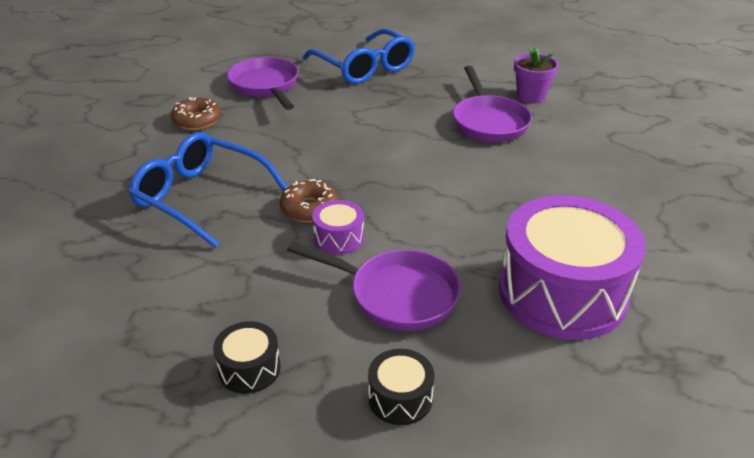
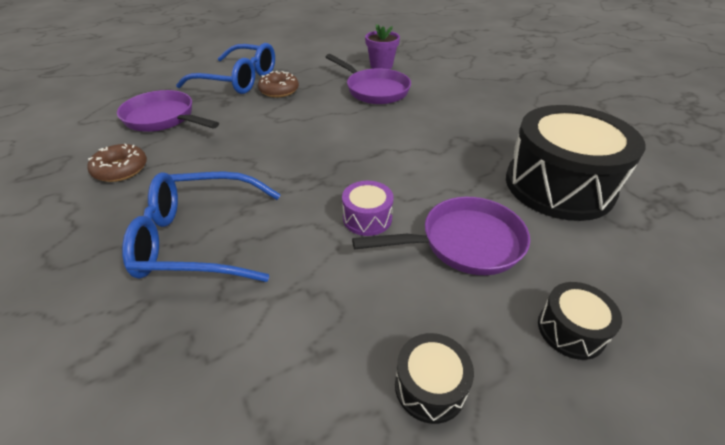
camera: 35 degrees left, 5 degrees up
brown donut [280,179,339,223] -> brown donut moved to [258,71,299,98]
purple drum [499,195,646,340] -> black drum [506,105,645,221]

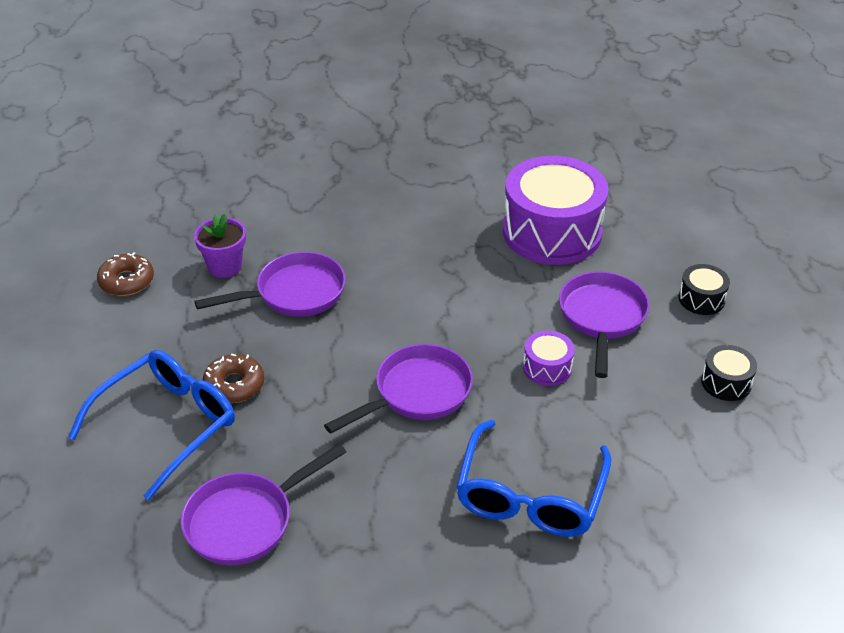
camera: 70 degrees left, 0 degrees up
brown donut [87,144,147,182] -> brown donut moved to [97,252,154,296]
black drum [506,105,645,221] -> purple drum [503,156,609,265]
none -> purple pan [324,344,473,434]

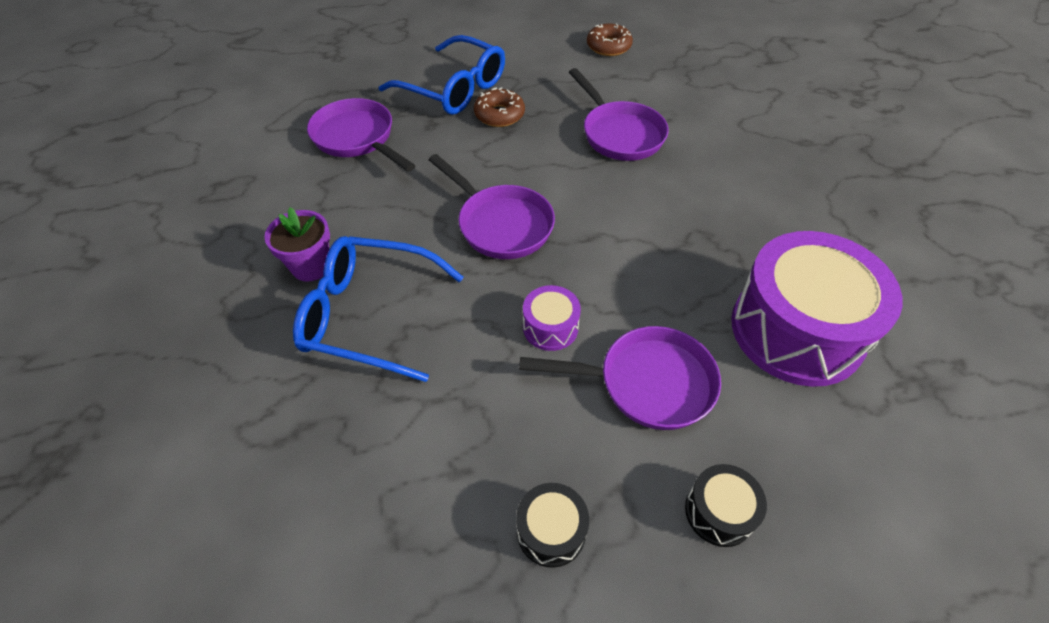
camera: 85 degrees right, 10 degrees up
purple flower pot [194,213,246,278] -> purple flower pot moved to [264,207,330,281]

